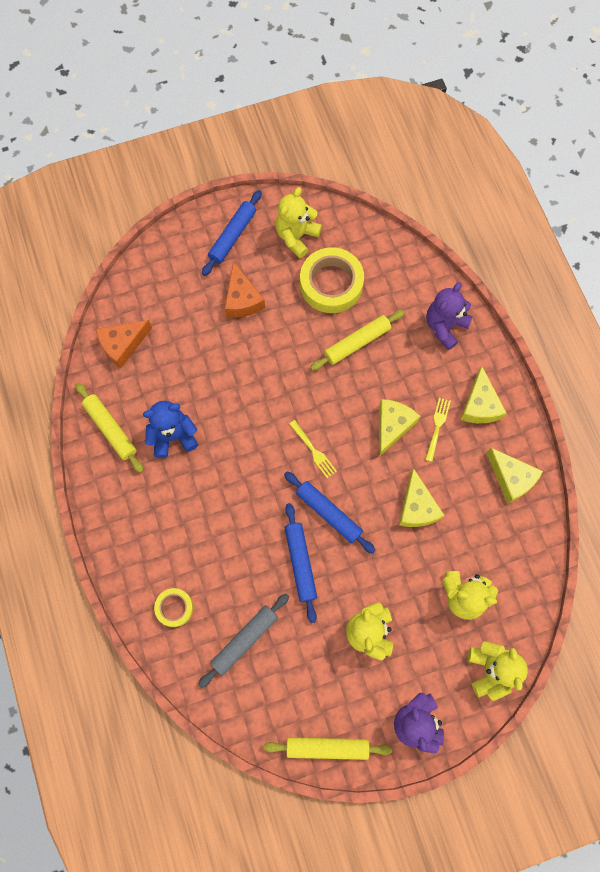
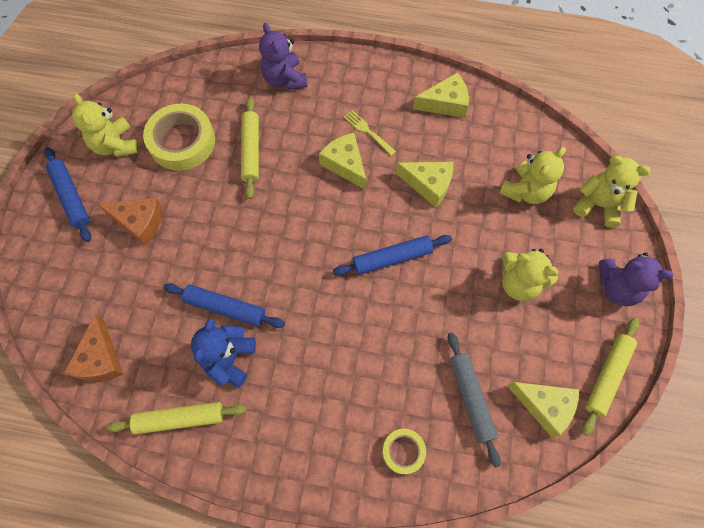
camera: 60 degrees left, 5 degrees down
blue rolling pin [285,503,317,623] -> blue rolling pin moved to [164,283,285,328]
yellow fork [289,420,337,478] -> none
yellow cheese [460,366,507,423] -> yellow cheese moved to [507,382,579,437]

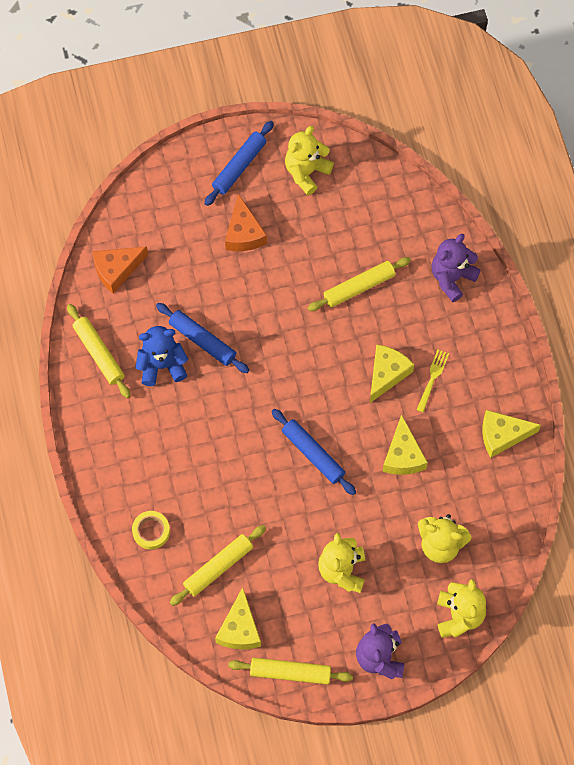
camera: 65 degrees right, 0 degrees up
yellow tape [143,103,215,171] -> none
blue rolling pin [164,283,285,328] -> blue rolling pin turned 45 degrees counterclockwise [156,303,249,373]
yellow cheese [413,72,469,118] -> yellow cheese turned 120 degrees clockwise [482,410,541,458]
grey rolling pin [447,332,501,467] -> yellow rolling pin [170,525,266,606]

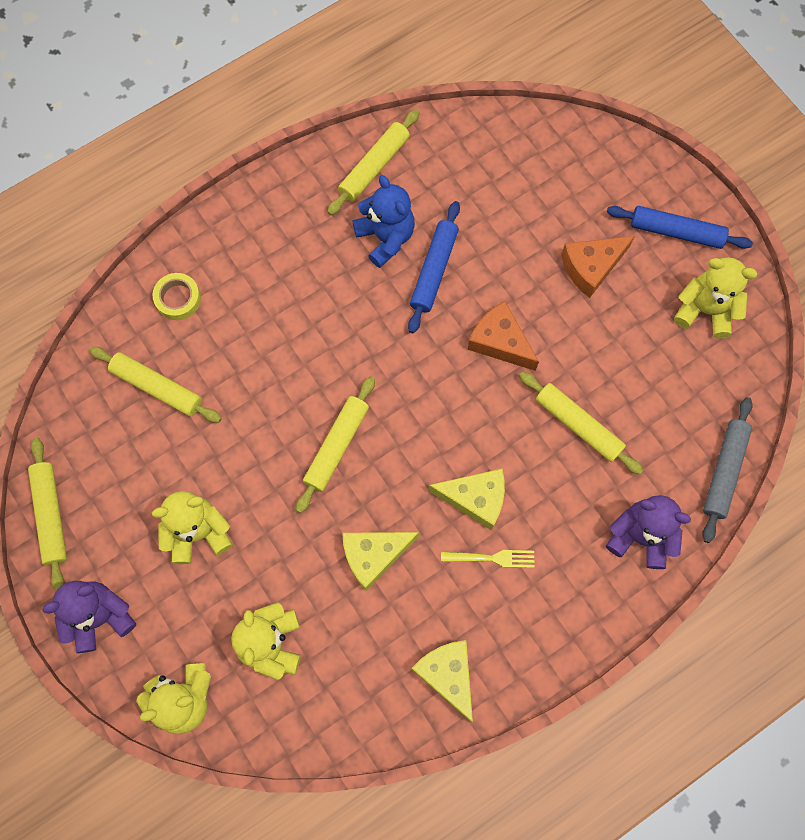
camera: 70 degrees right, 5 degrees up
orange cheese [92,246,148,294] -> orange cheese moved to [468,301,539,371]
yellow cheese [215,587,261,649] -> none
blue rolling pin [271,409,356,495] -> yellow rolling pin [296,376,375,513]
none -> grey rolling pin [702,397,753,543]

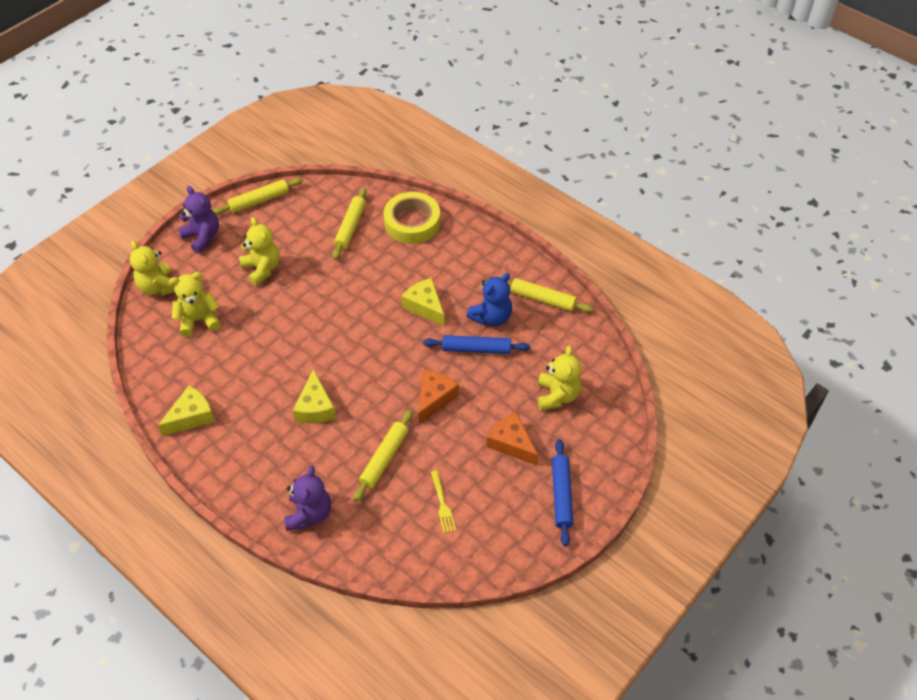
camera: 75 degrees right, 20 degrees down
yellow tape [153,273,201,320] -> yellow tape [383,192,440,244], size x1.89
yellow rolling pin [296,376,375,513] -> none
yellow cheese [342,532,419,591] -> yellow cheese moved to [401,278,445,326]
yellow fork [441,550,534,568] -> yellow fork moved to [431,470,456,533]
yellow teddy bear [674,257,757,338] -> yellow teddy bear moved to [538,346,581,410]
grey rolling pin [702,397,753,543] -> none

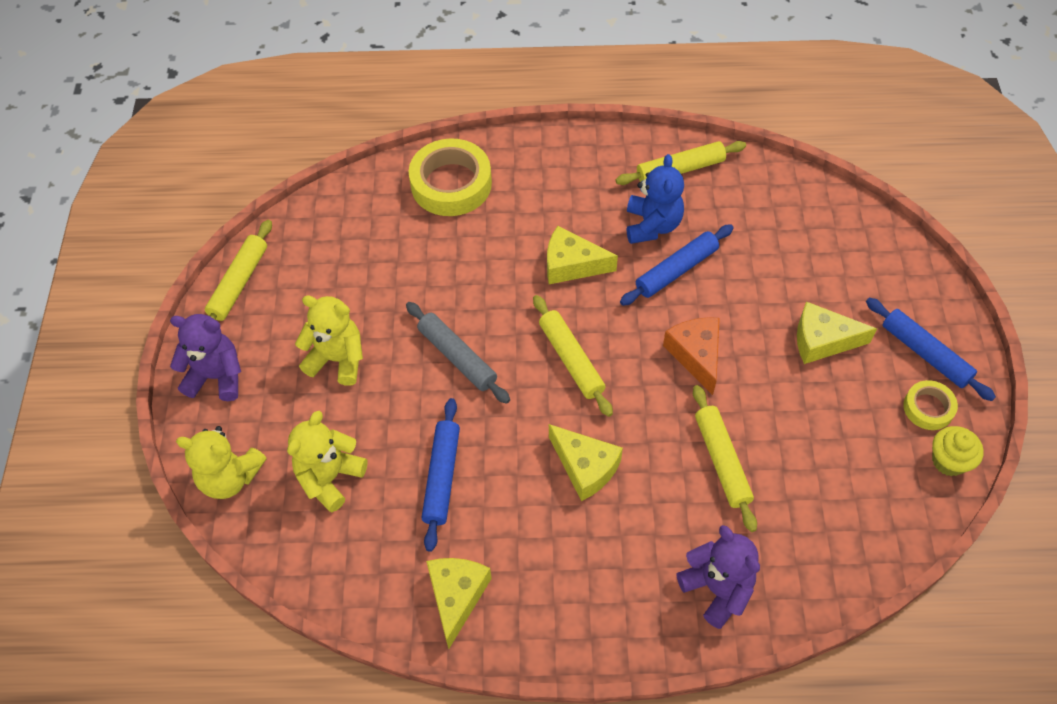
camera: 40 degrees left, 5 degrees up
yellow rolling pin [333,188,367,260] -> yellow rolling pin moved to [533,295,613,417]
yellow fork [431,470,456,533] -> none
orange cheese [487,412,538,465] -> yellow cheese [797,301,877,364]
yellow teddy bear [538,346,581,410] -> none
none -> grey rolling pin [406,302,510,404]
none -> blue rolling pin [421,398,460,552]
none -> yellow tape [903,380,958,430]
none -> yellow cupcake [932,426,984,476]

